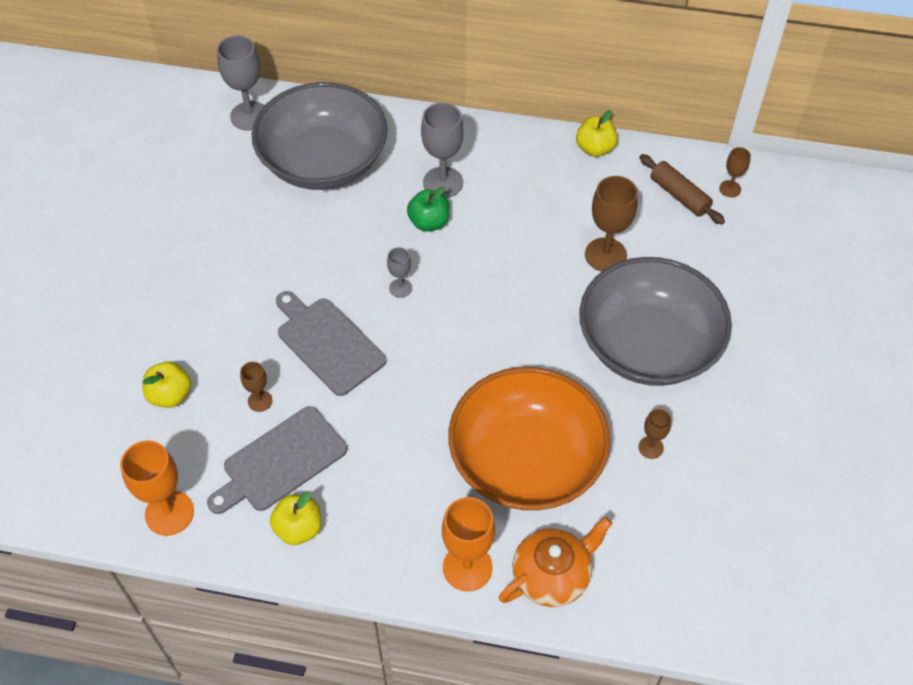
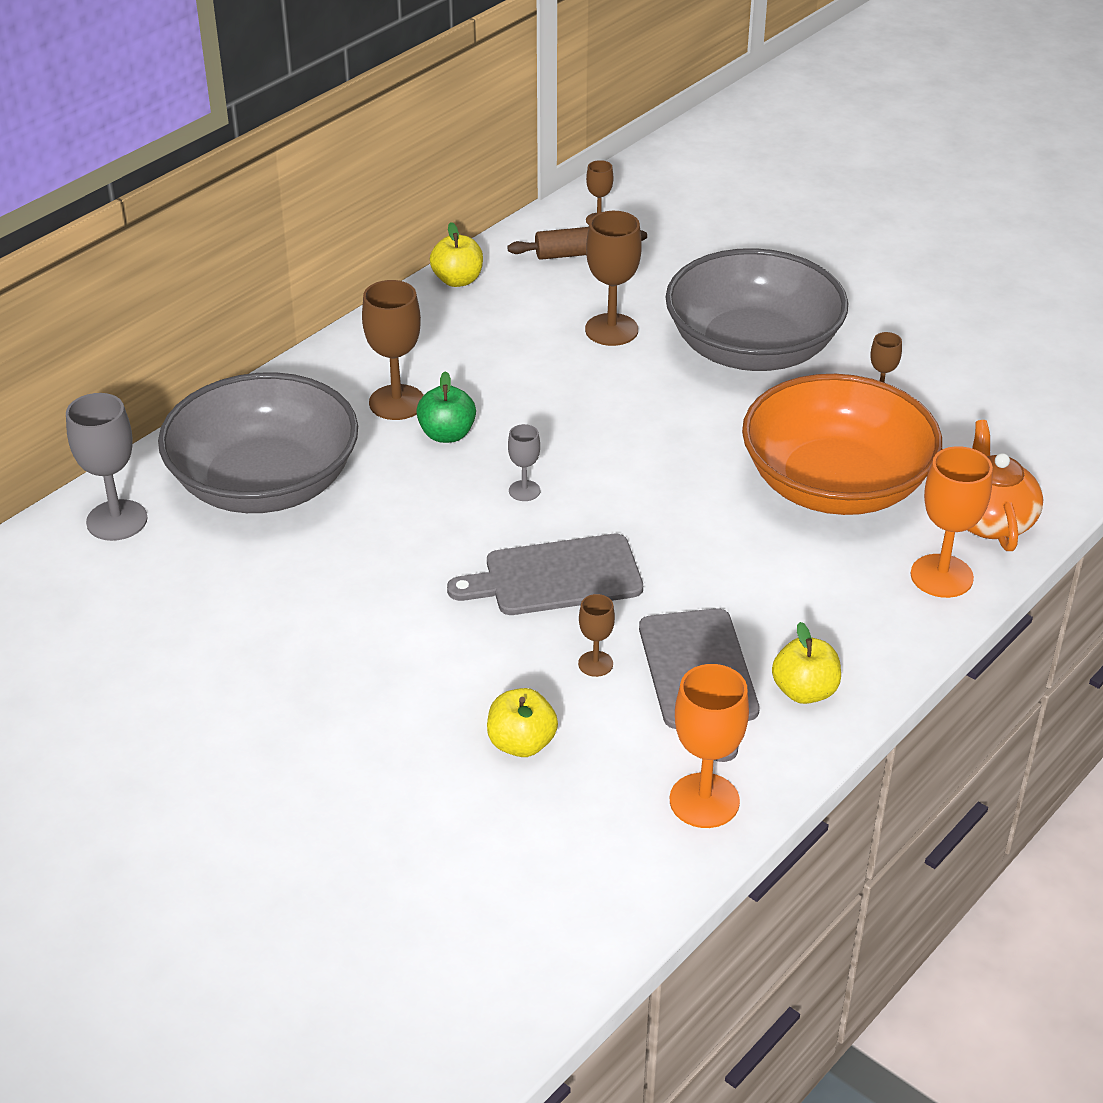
camera: 60 degrees left, 15 degrees down
grey goblet [421,103,464,198] -> brown goblet [362,280,424,420]

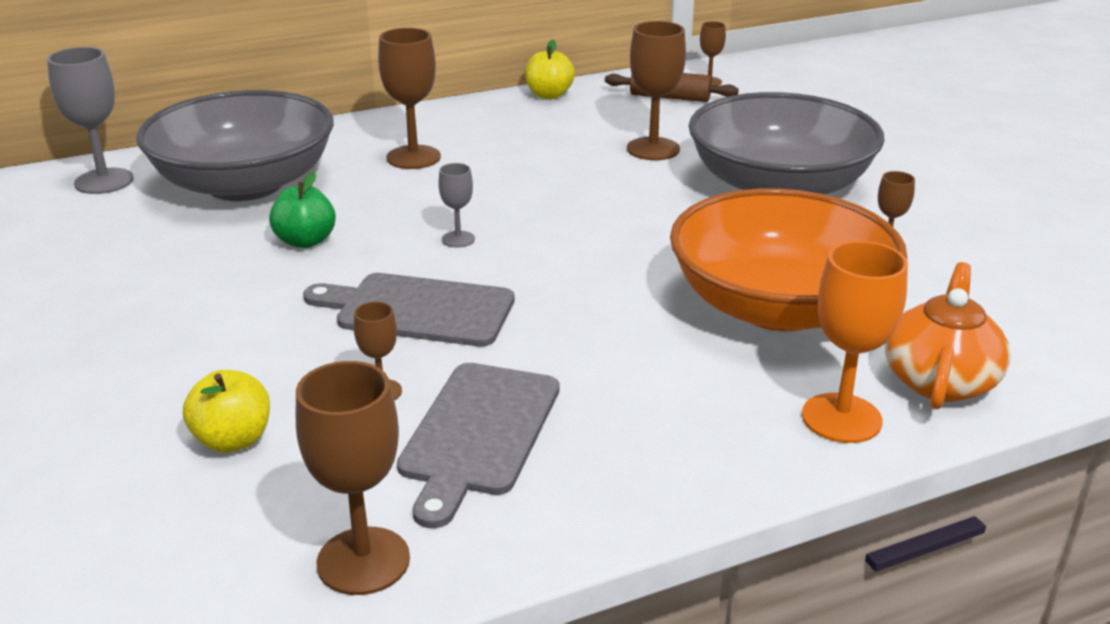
camera: 25 degrees right, 10 degrees down
green apple [416,371,476,443] -> green apple moved to [269,172,336,248]
orange goblet [670,664,749,828] -> brown goblet [296,361,410,595]
yellow apple [772,622,841,704] -> none

